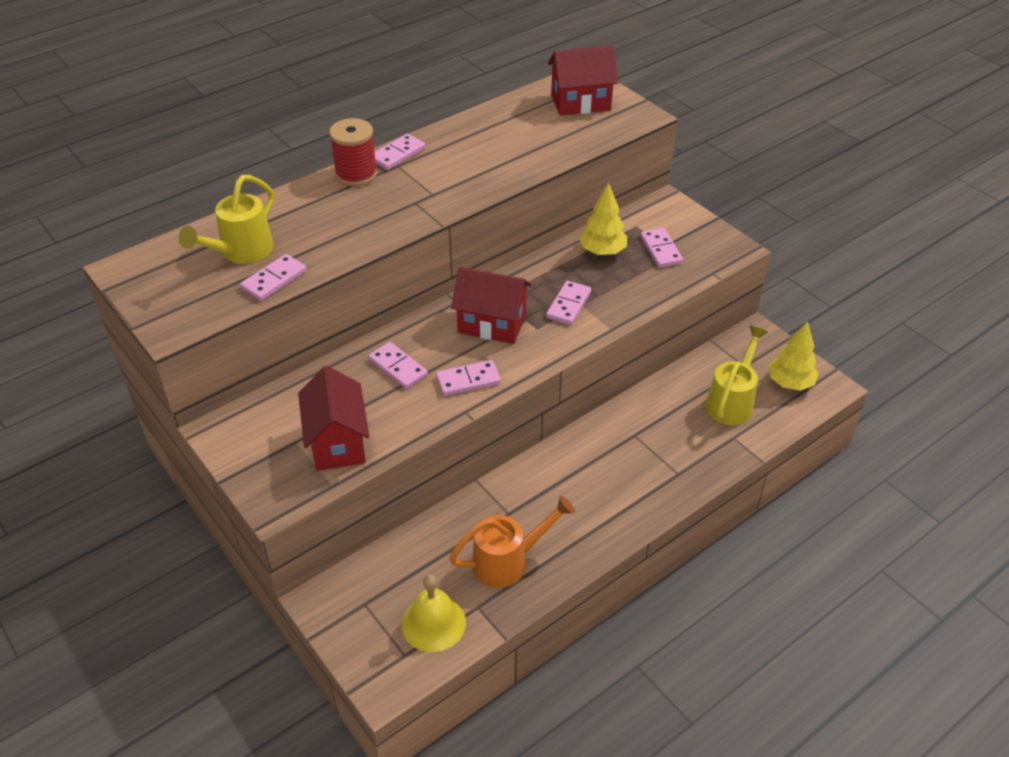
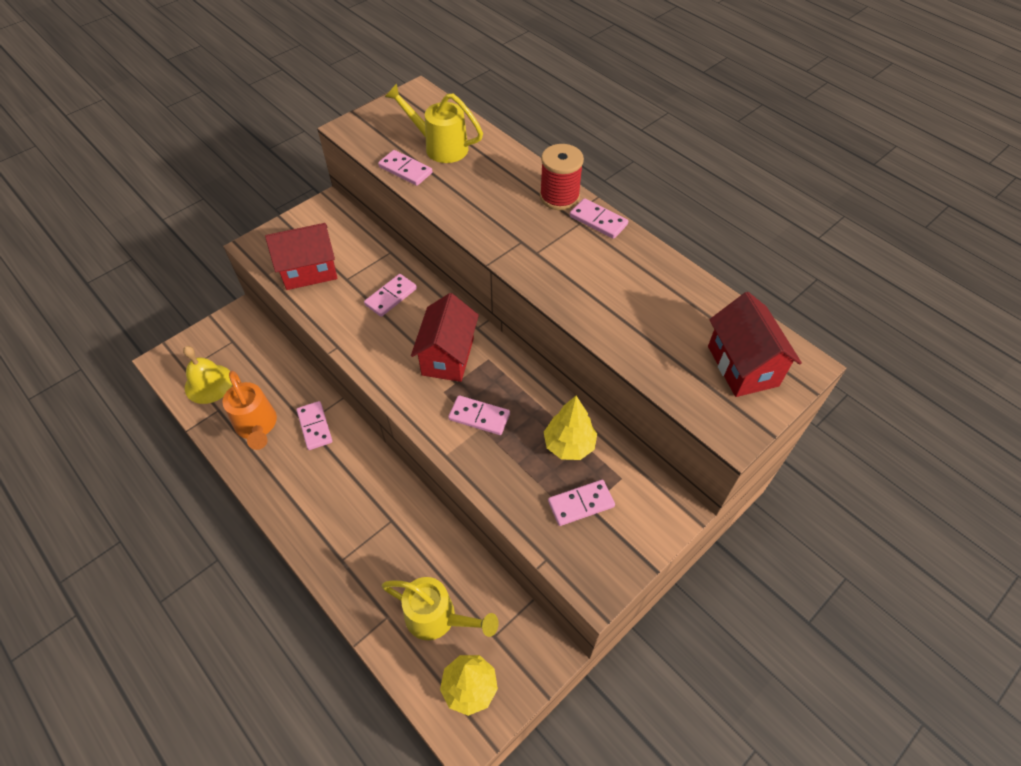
camera: 85 degrees right, 10 degrees up
pink domino [436,360,501,396] -> pink domino moved to [297,401,332,450]

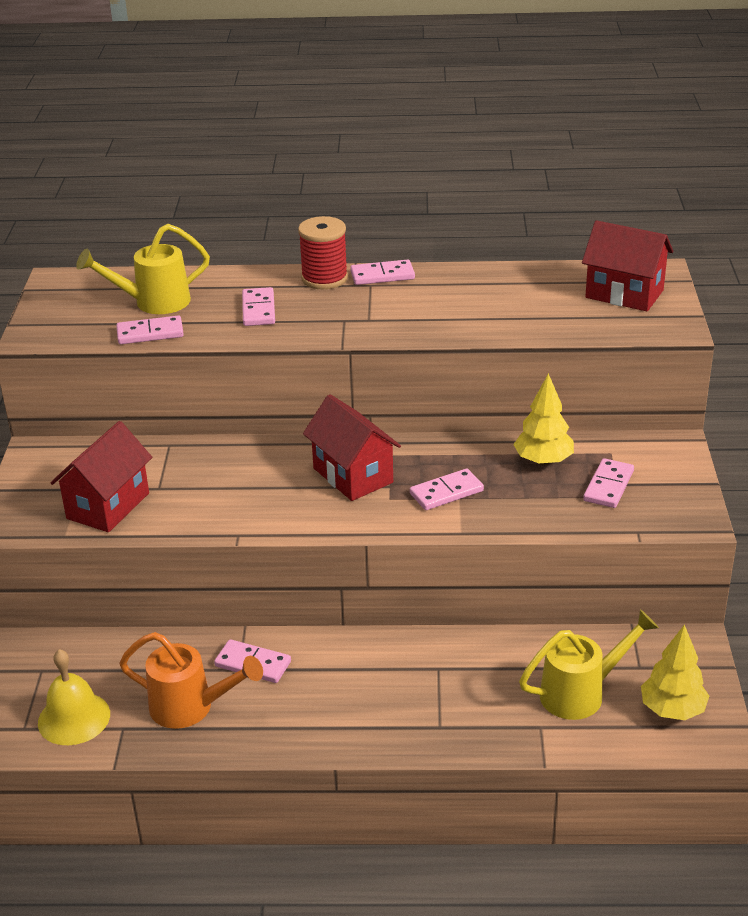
camera: 45 degrees left, 20 degrees down
pink domino [364,274,417,317] -> pink domino moved to [242,287,275,326]

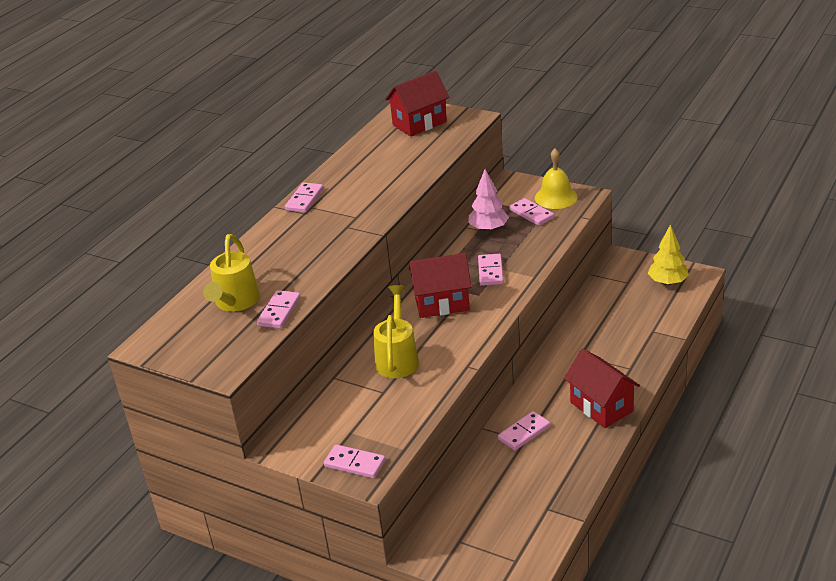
camera: 60 degrees left, 0 degrees up
yellow bell [38,649,110,745] -> yellow bell moved to [535,149,578,209]
red house [51,421,152,532] -> red house moved to [564,349,640,428]
orange watering can [119,632,263,729] -> none
pink domino [242,287,275,326] -> pink domino moved to [324,444,386,478]
red spool [298,216,348,289] -> none
yellow tree [513,373,574,465] -> pink tree [468,169,509,232]
yellow watering can [519,609,659,720] -> yellow watering can moved to [373,285,419,378]

